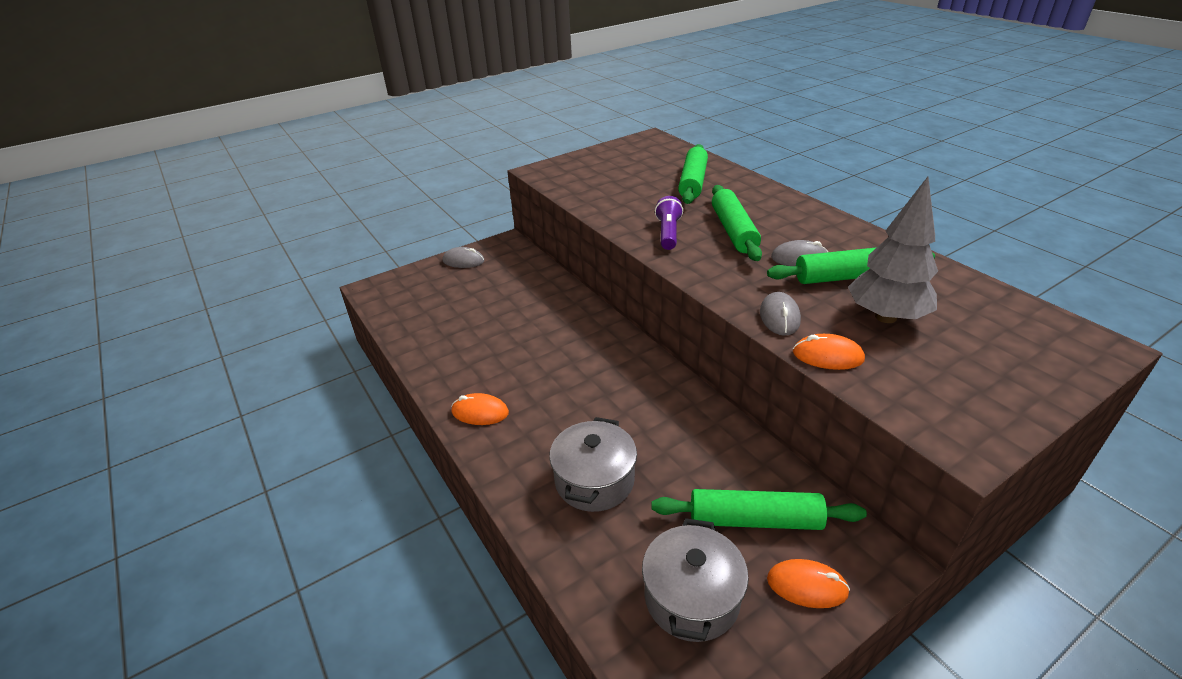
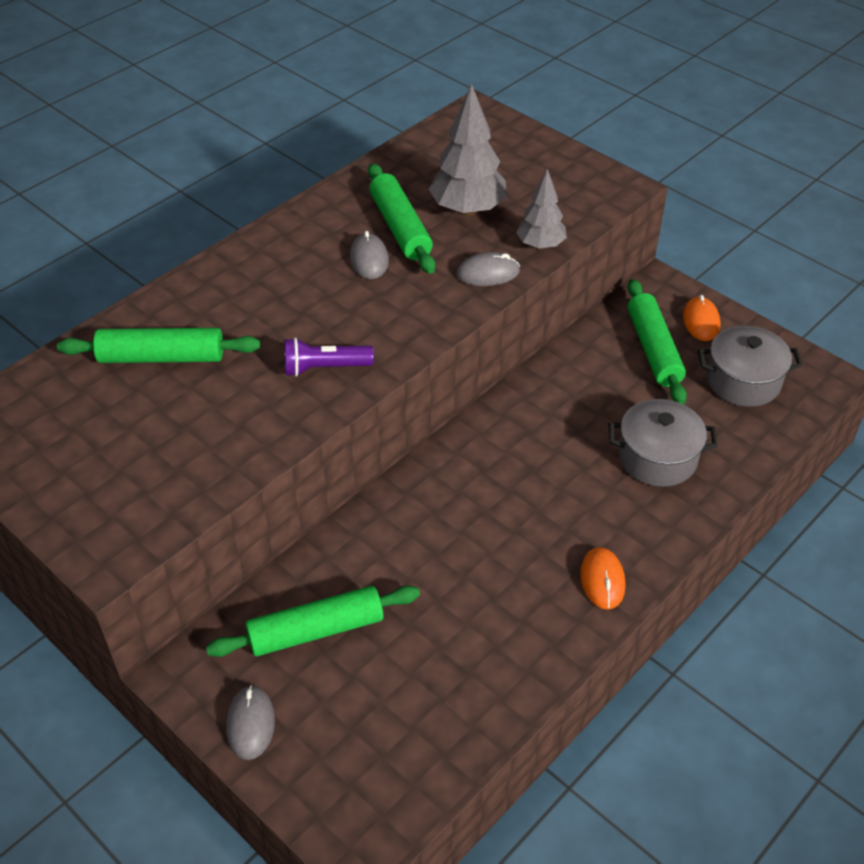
camera: 105 degrees left, 10 degrees up
green rolling pin [712,185,762,261] -> green rolling pin moved to [206,586,420,657]
orange mouse [793,334,865,370] -> grey tree [516,169,567,250]

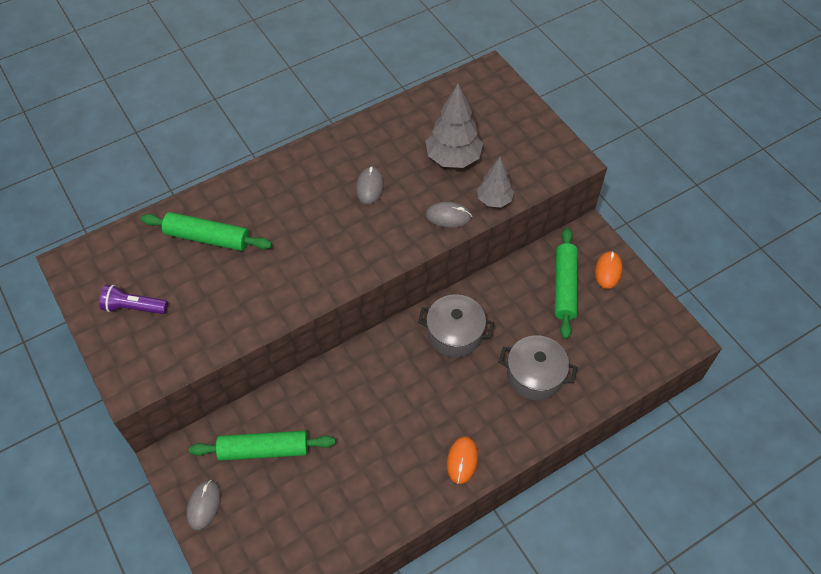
camera: 15 degrees right, 10 degrees up
purple flashlight [284,338,374,377] -> purple flashlight moved to [99,285,168,314]
green rolling pin [368,163,435,274] -> none
grey pot [698,326,803,407] -> grey pot moved to [418,294,494,357]

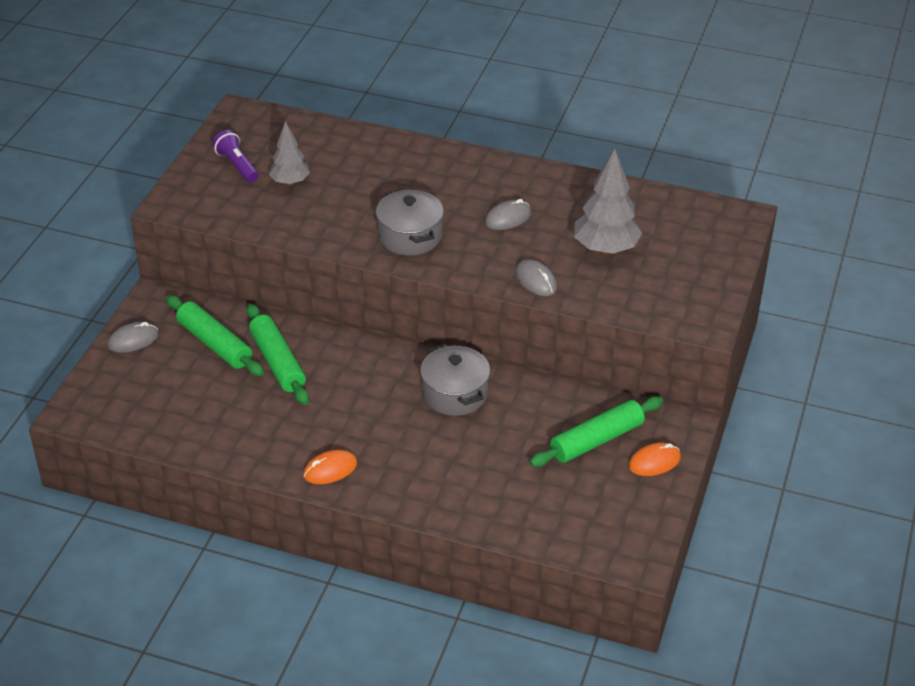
camera: 50 degrees right, 15 degrees down
green rolling pin [140,212,272,251] -> green rolling pin moved to [247,304,309,405]
grey tree [477,157,514,207] -> grey tree moved to [269,121,310,185]
grey pot [499,335,577,400] -> grey pot moved to [376,188,444,256]

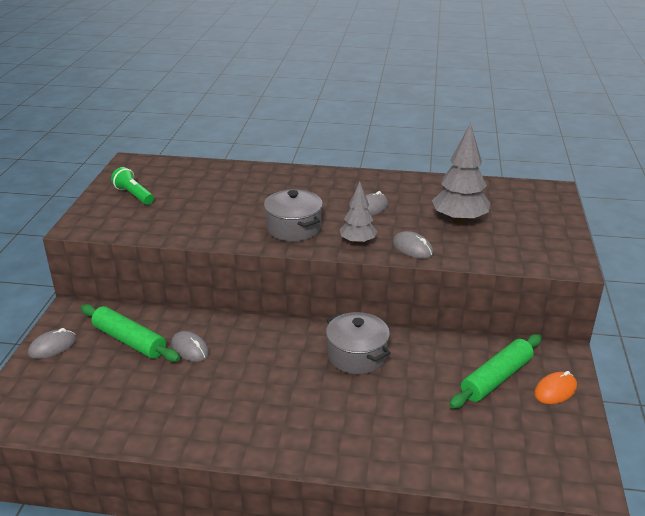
camera: 10 degrees left, 10 degrees down
purple flashlight [212,130,258,183] -> green flashlight [111,167,154,205]
green rolling pin [247,304,309,405] -> grey mouse [171,331,209,362]
grey tree [269,121,310,185] -> grey tree moved to [340,182,377,245]
orange mouse [303,450,357,484] -> none

